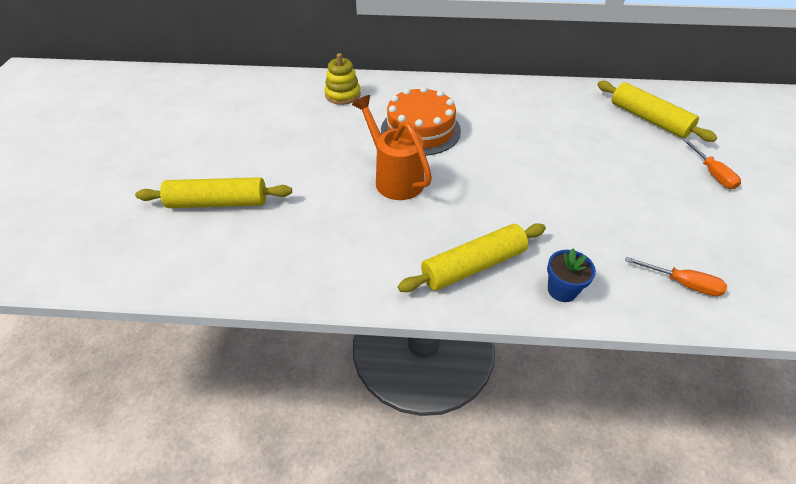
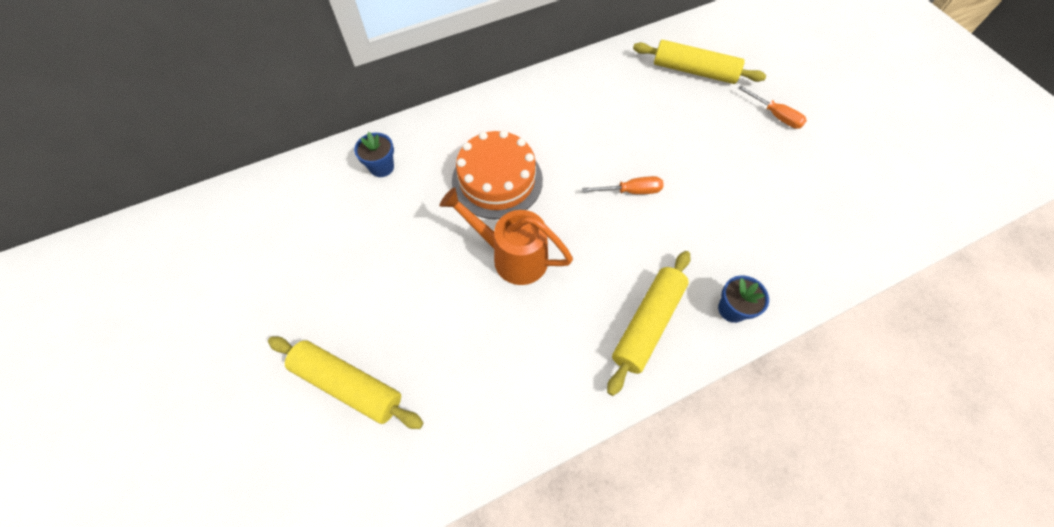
camera: 30 degrees left, 15 degrees up
yellow rolling pin [135,177,292,208] -> yellow rolling pin turned 60 degrees clockwise [268,337,424,429]
yellow stacking toy [325,53,361,105] -> blue flower pot [354,132,394,177]
orange screwdriver [625,257,727,296] -> orange screwdriver moved to [582,176,664,194]

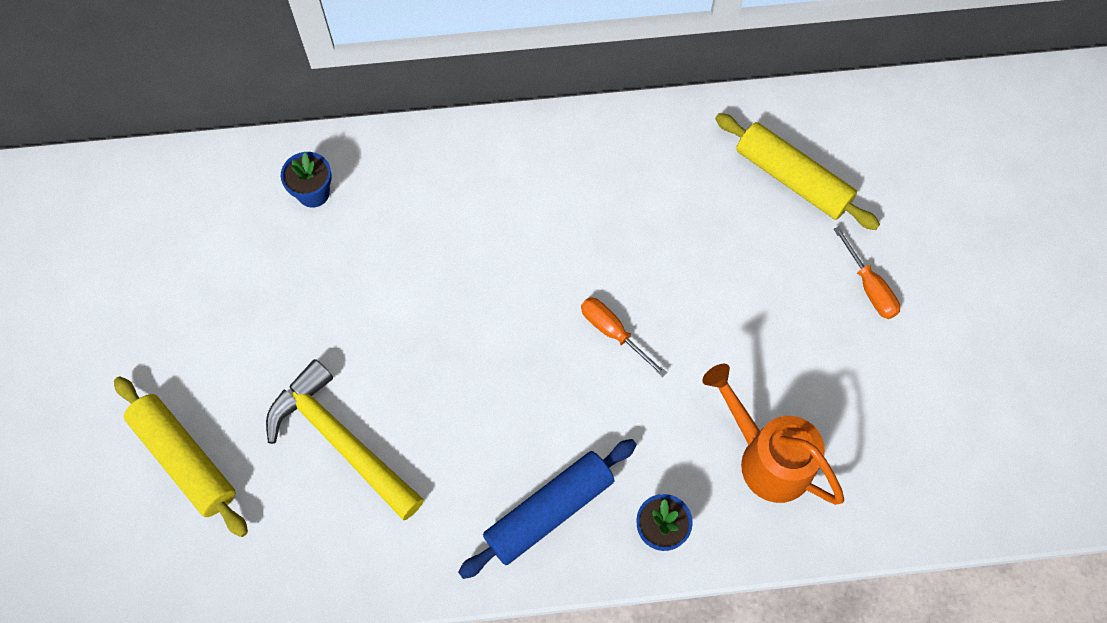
camera: 20 degrees right, 5 degrees up
orange watering can [439,187,573,285] -> orange watering can moved to [702,364,844,505]
orange cake [452,130,543,219] -> none
orange screwdriver [582,176,664,194] -> orange screwdriver turned 150 degrees counterclockwise [581,297,667,377]
yellow rolling pin [607,251,691,396] -> blue rolling pin [458,439,637,579]
none -> yellow hammer [266,359,424,520]

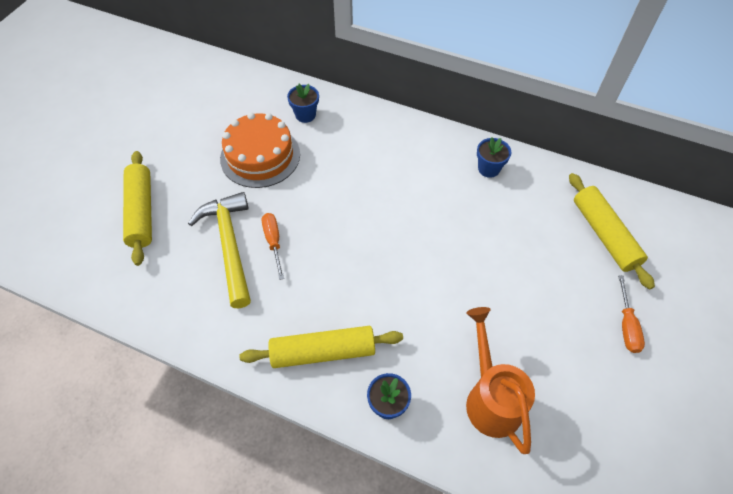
camera: 30 degrees right, 10 degrees down
blue rolling pin [458,439,637,579] -> yellow rolling pin [239,326,403,368]
orange screwdriver [581,297,667,377] -> orange screwdriver moved to [262,213,284,280]
none -> orange cake [220,113,300,188]
none -> blue flower pot [477,137,511,178]

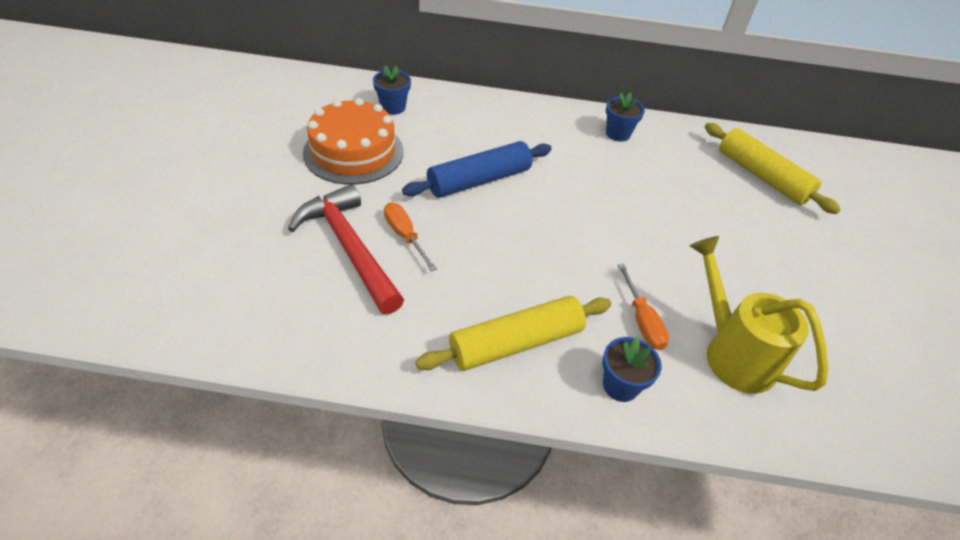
camera: 20 degrees left, 10 degrees down
yellow rolling pin [123,151,152,266] -> none
yellow hammer [188,192,251,308] -> red hammer [288,184,404,314]
orange watering can [466,307,535,454] -> yellow watering can [690,236,828,394]
orange screwdriver [618,275,645,353] -> orange screwdriver moved to [618,263,669,350]
none -> blue rolling pin [402,141,552,198]

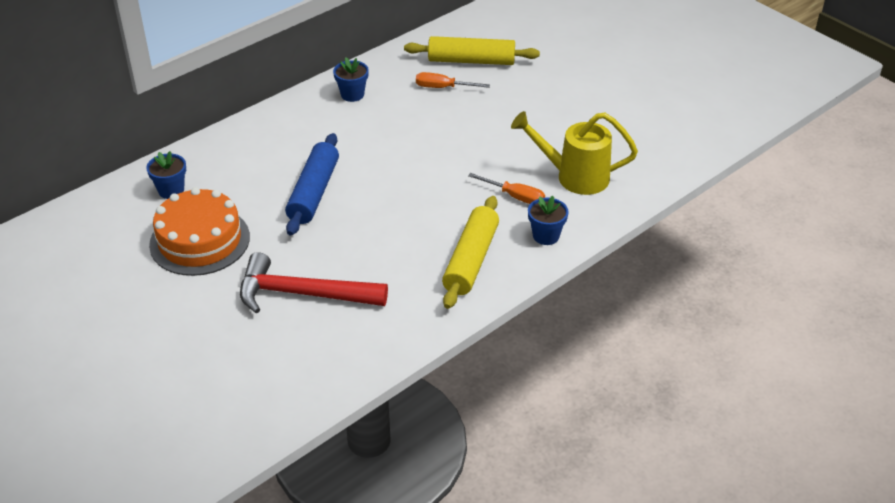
camera: 45 degrees left, 5 degrees down
orange screwdriver [384,203,437,272] -> orange screwdriver moved to [416,72,490,88]

